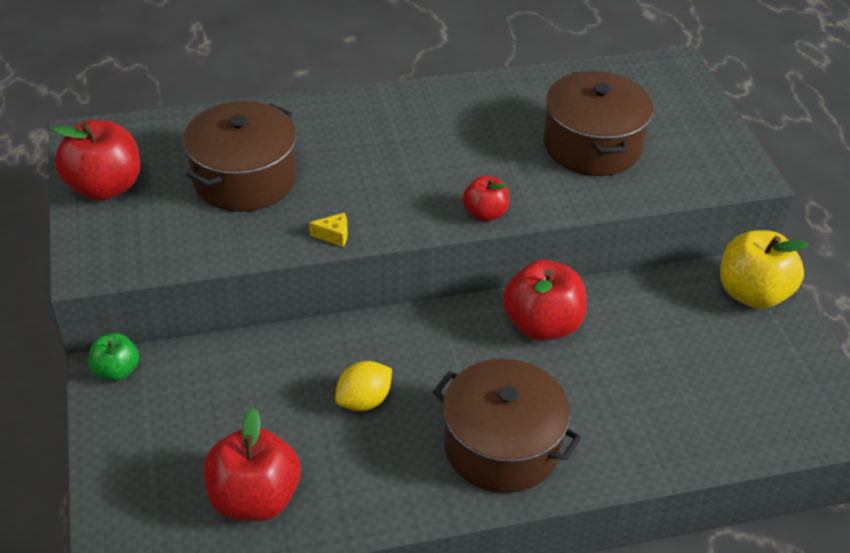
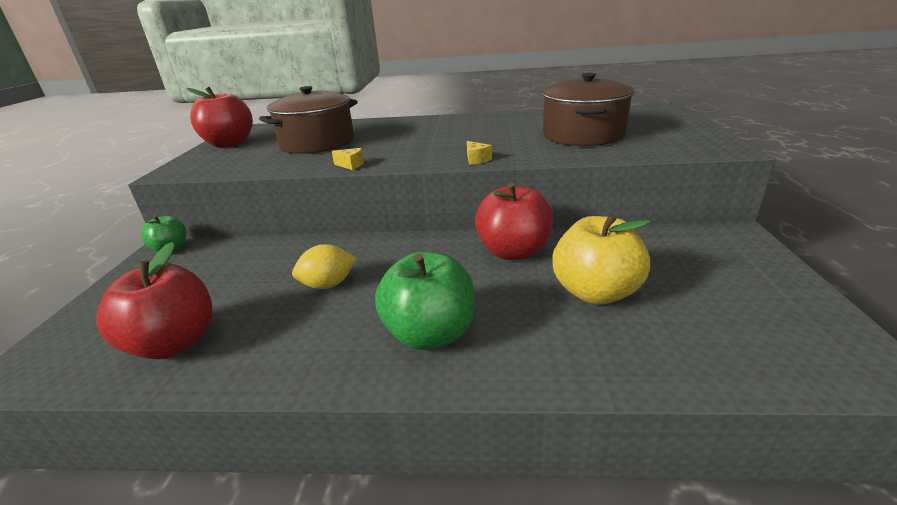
camera: 20 degrees right, 15 degrees down
brown pot [433,359,581,493] -> green apple [375,251,475,350]
red apple [463,176,509,221] -> yellow cheese [467,141,492,165]
yellow apple [720,230,809,309] -> yellow apple moved to [552,213,650,305]

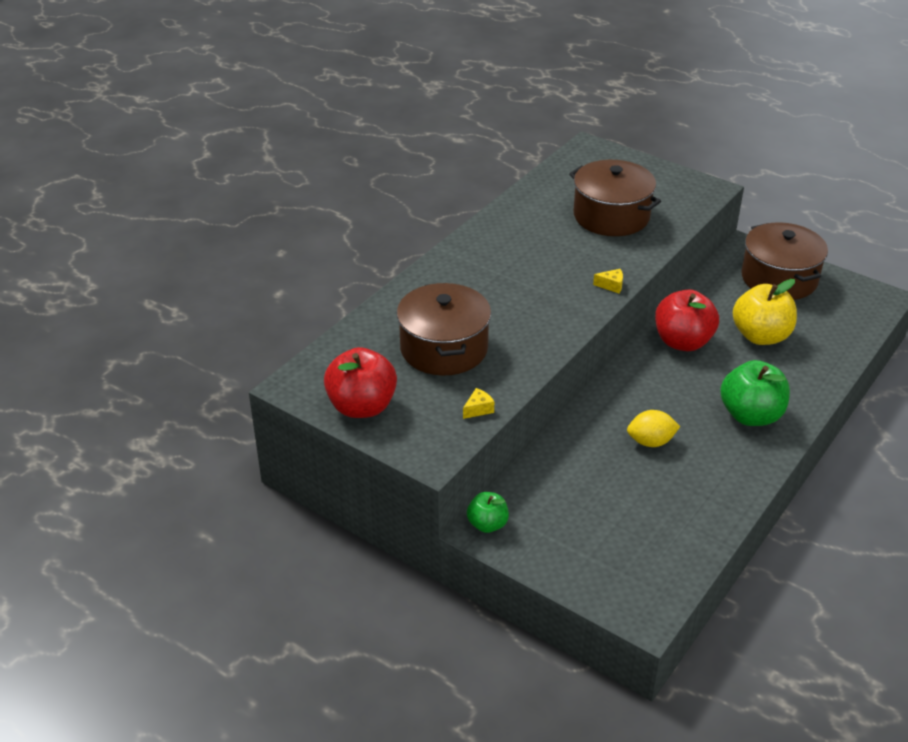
camera: 60 degrees left, 10 degrees up
red apple [96,242,213,359] -> none
yellow lemon [292,244,357,289] -> yellow lemon turned 75 degrees clockwise [627,410,681,447]
yellow cheese [332,148,364,170] -> yellow cheese moved to [463,388,494,419]
none -> brown pot [741,222,828,300]

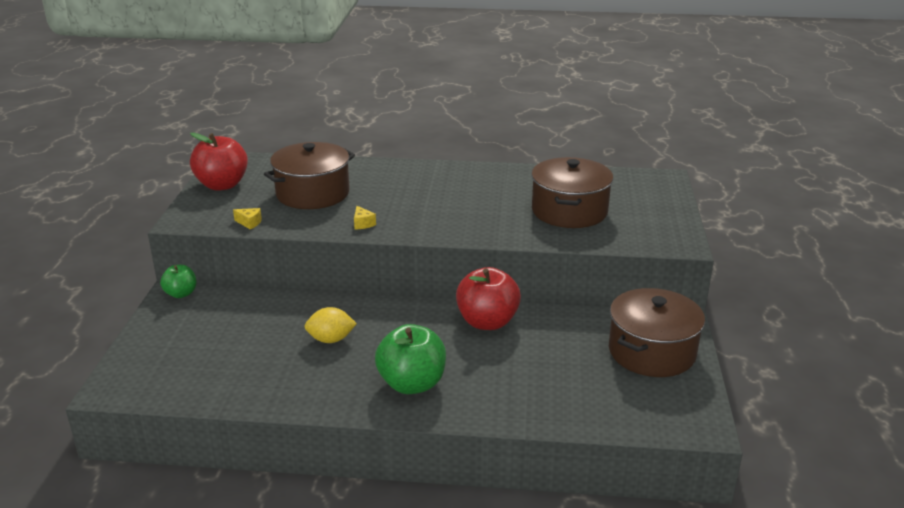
camera: 60 degrees right, 10 degrees down
yellow cheese [593,269,623,294] -> yellow cheese moved to [354,206,376,230]
yellow lemon [627,410,681,447] -> yellow lemon turned 60 degrees counterclockwise [304,307,357,343]
yellow apple [733,279,797,345] -> none

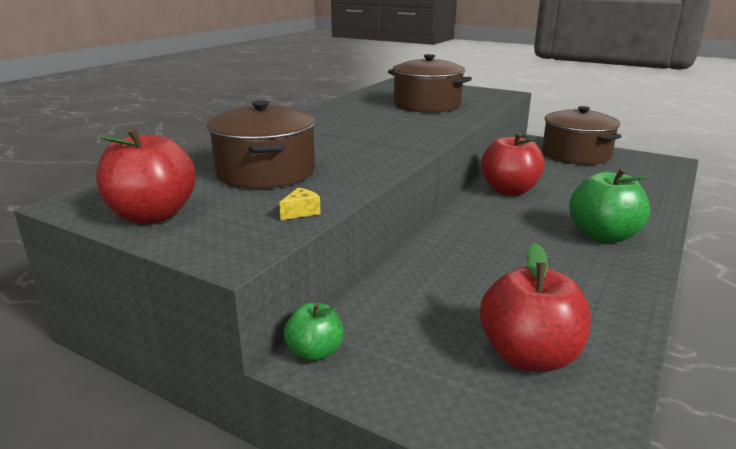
camera: 65 degrees left, 5 degrees down
yellow lemon [304,307,357,343] -> none
yellow cheese [354,206,376,230] -> none
none -> red apple [480,243,591,372]

